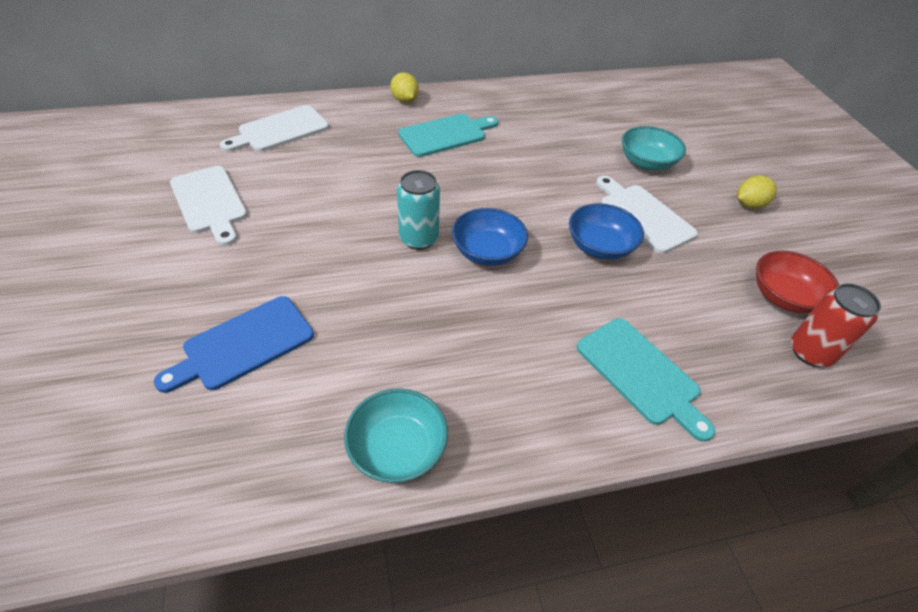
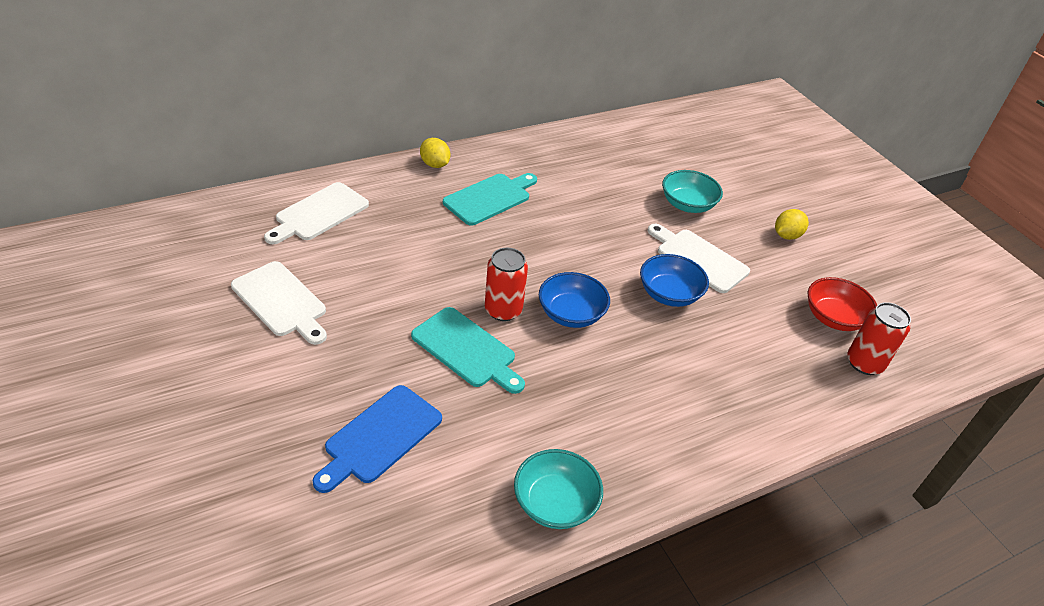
camera: 15 degrees left, 5 degrees down
turquoise can [397,170,440,250] -> red can [485,248,528,321]
turquoise cutting board [577,318,715,442] -> turquoise cutting board moved to [411,307,525,394]

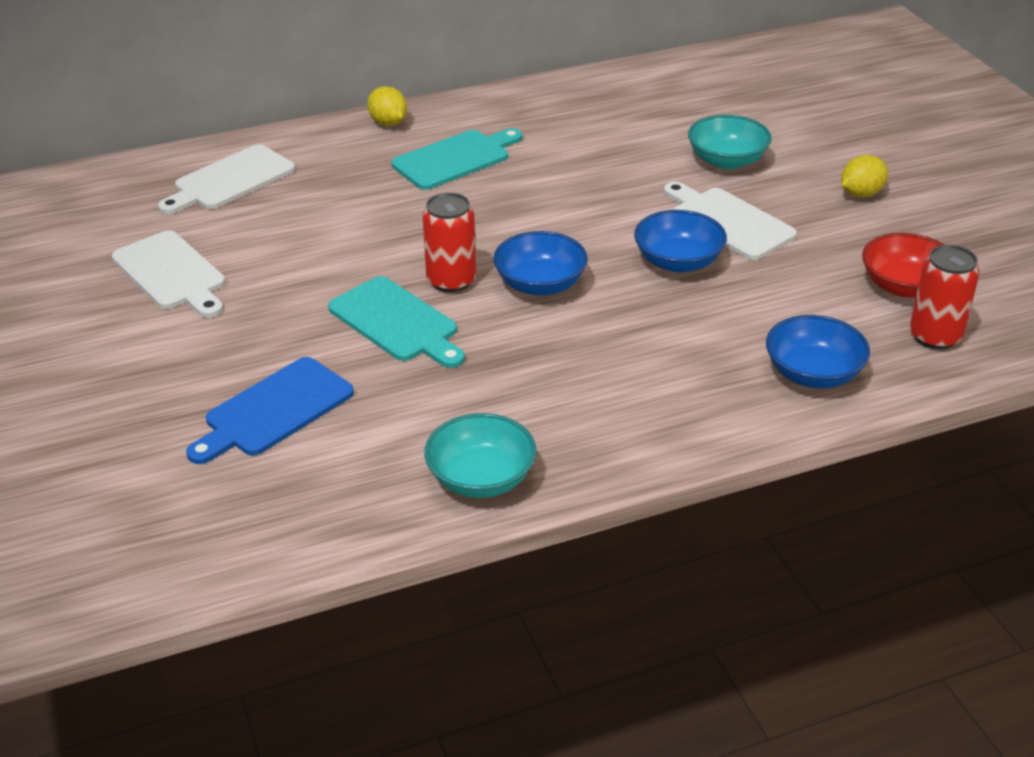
camera: 10 degrees right, 5 degrees down
none -> blue bowl [766,315,870,388]

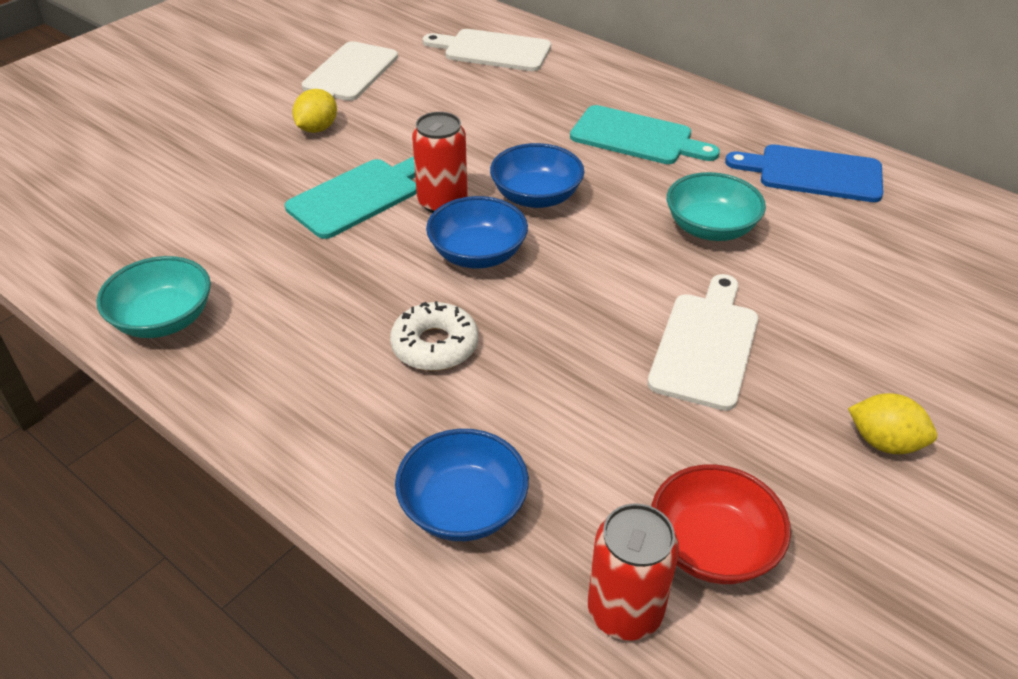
camera: 60 degrees right, 5 degrees up
blue cutting board [186,357,354,464] -> blue cutting board moved to [725,144,883,202]
turquoise cutting board [328,276,465,368] -> turquoise cutting board turned 150 degrees counterclockwise [285,156,417,239]
yellow lemon [367,86,407,126] -> yellow lemon moved to [292,89,337,133]
blue bowl [634,210,727,273] -> blue bowl moved to [490,143,584,208]
turquoise bowl [688,115,772,169] -> turquoise bowl moved to [667,172,766,241]
none -> white donut [390,301,478,371]

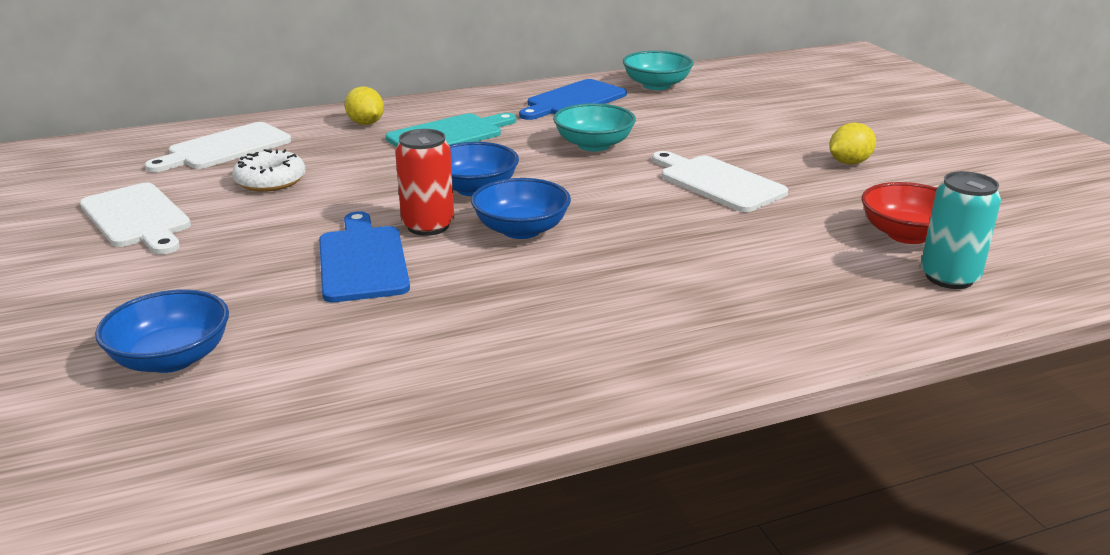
camera: 60 degrees left, 15 degrees down
turquoise bowl [97,256,211,338] -> turquoise bowl moved to [623,51,694,90]
turquoise cutting board [285,156,417,239] -> blue cutting board [319,211,410,302]
yellow lemon [292,89,337,133] -> yellow lemon moved to [344,86,384,125]
white donut [390,301,478,371] -> white donut moved to [232,149,306,192]
blue bowl [395,429,529,541] -> blue bowl moved to [95,289,229,373]
red can [588,503,679,640] -> turquoise can [921,171,1001,289]

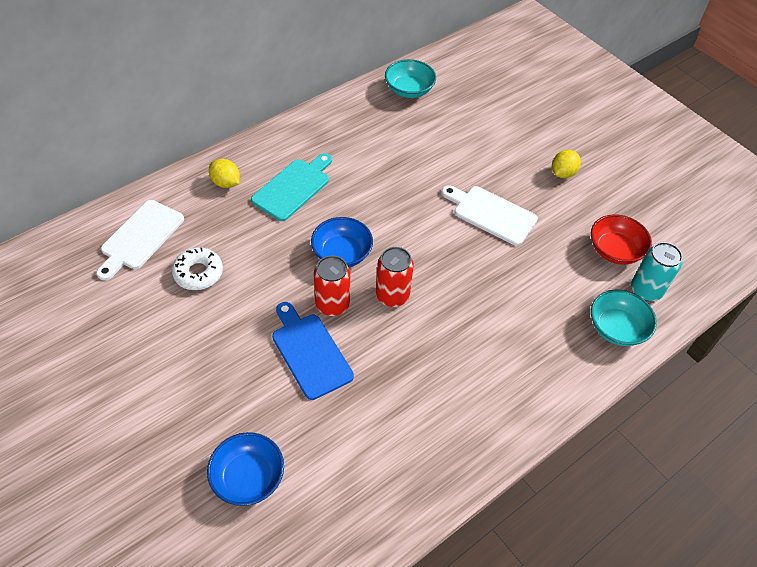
camera: 20 degrees left, 25 degrees up
white cutting board [80,183,191,255] -> none
blue bowl [471,178,571,239] -> red can [376,247,414,307]
blue cutting board [519,79,627,120] -> none
turquoise bowl [553,103,636,151] -> turquoise bowl moved to [591,290,657,346]

